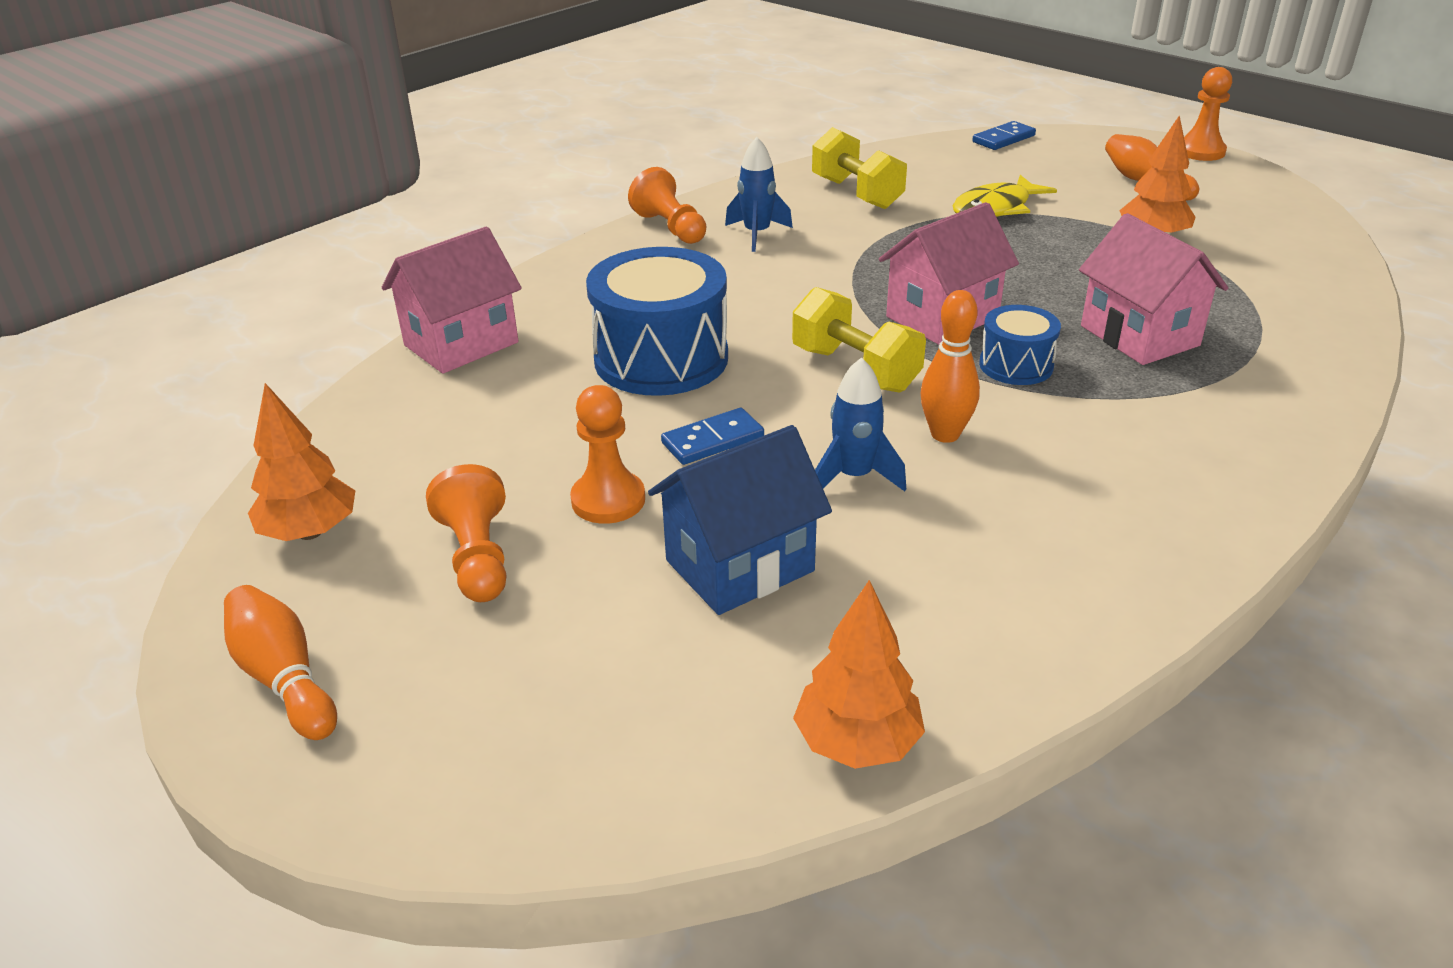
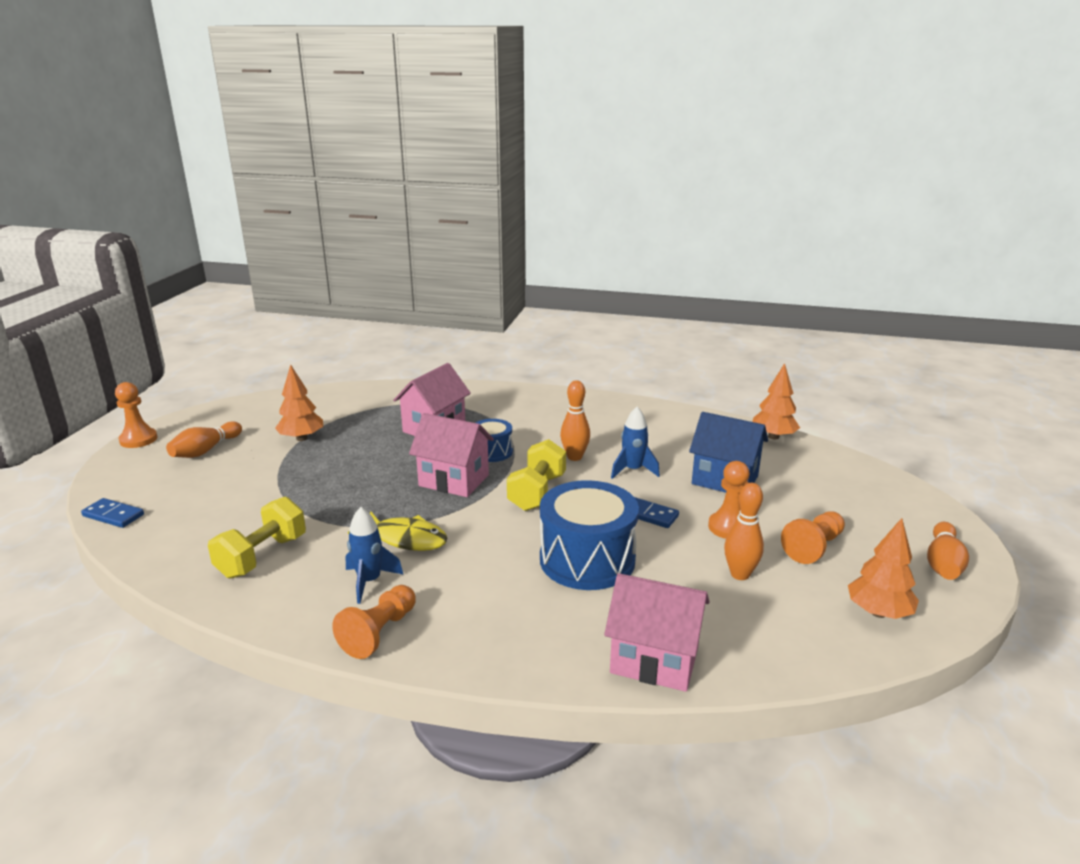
camera: 120 degrees left, 10 degrees down
yellow fish [953,175,1057,217] -> yellow fish moved to [348,512,448,551]
none -> orange bowling pin [724,483,764,580]

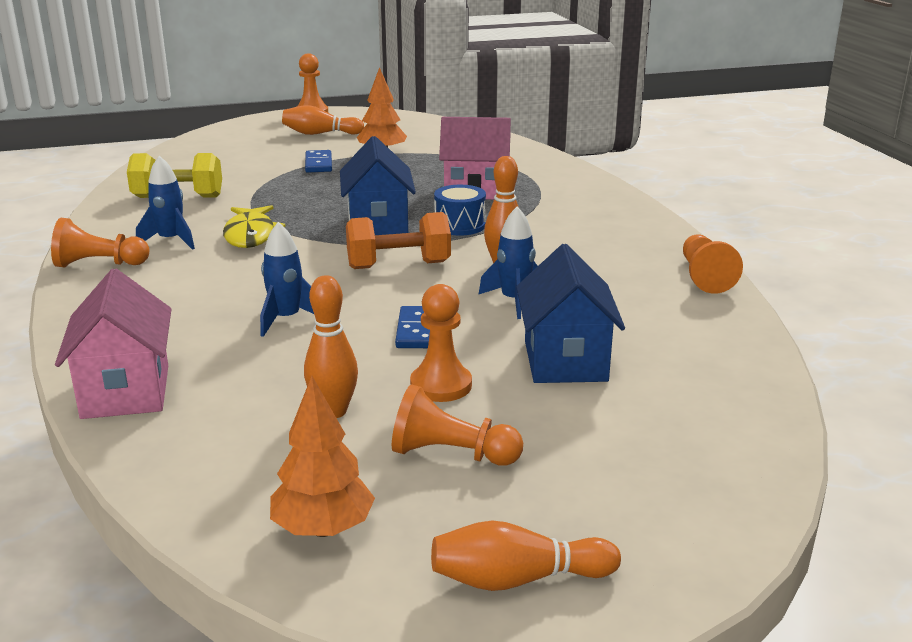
camera: 60 degrees right, 0 degrees up
blue domino [81,498,144,528] -> blue domino moved to [305,150,332,173]
pink house [409,413,494,497] -> blue house [340,136,416,235]
yellow dumbbell [507,439,566,511] -> orange dumbbell [346,212,451,269]
blue drum [540,480,639,590] -> blue rocket [260,222,314,337]
orange tree [752,363,800,440] -> none
none -> orange pawn [683,235,743,294]

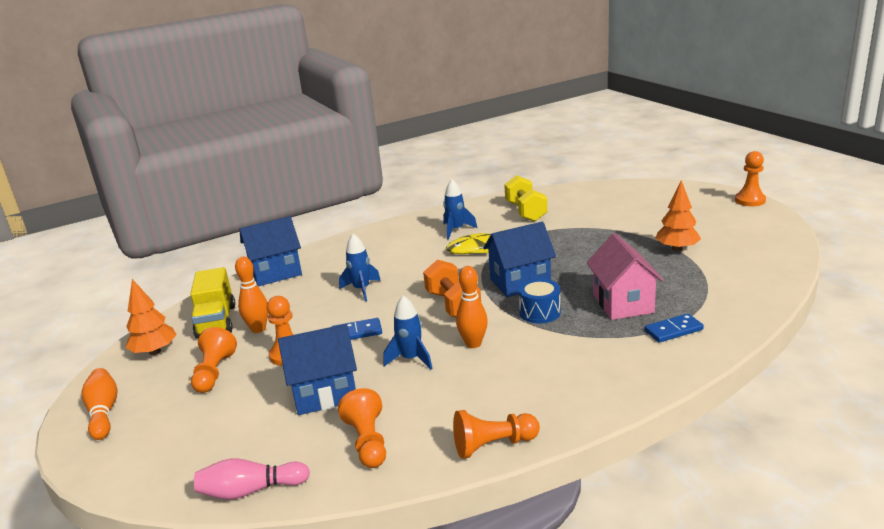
camera: 80 degrees right, 0 degrees up
orange pawn [51,218,149,267] -> orange pawn moved to [338,388,386,468]
pink house [55,269,171,419] -> blue house [240,216,302,286]
orange bowling pin [282,105,364,135] -> none
blue domino [305,150,332,173] -> blue domino moved to [644,313,704,343]
none -> yellow truck [190,267,235,339]
none -> pink bowling pin [194,459,310,500]

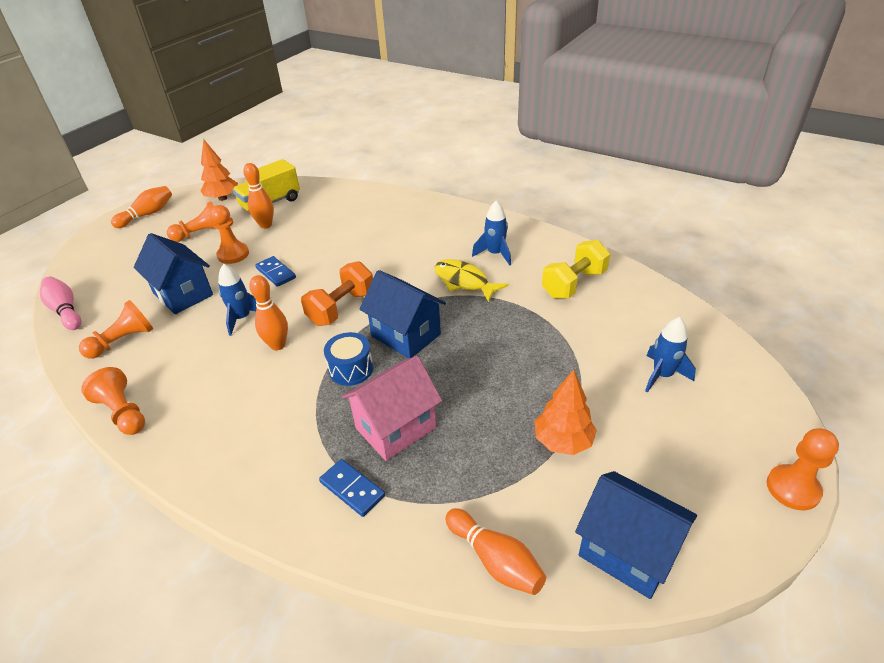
camera: 60 degrees right, 15 degrees up
blue house [240,216,302,286] -> blue house moved to [575,471,697,599]
blue rocket [339,234,381,301] -> blue rocket moved to [645,317,696,393]
none -> orange bowling pin [445,508,546,595]

